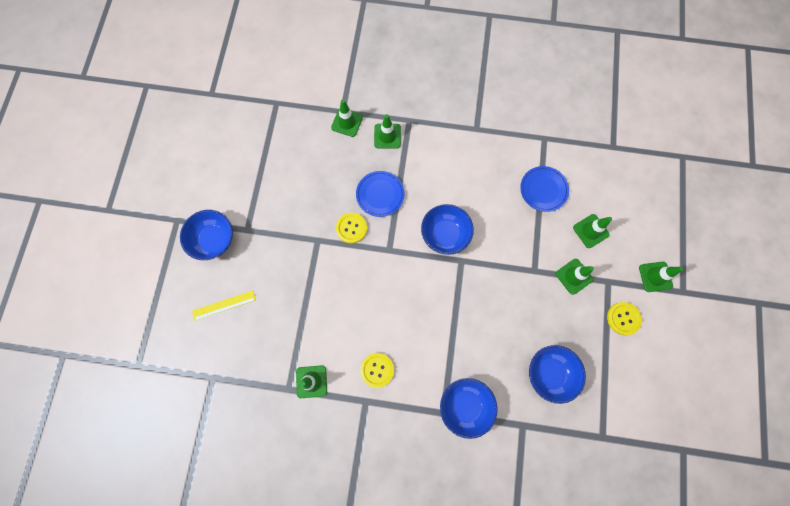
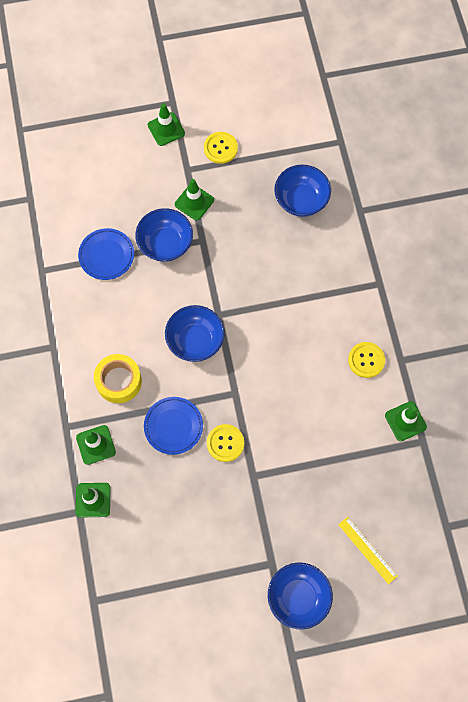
camera: 110 degrees left, 5 degrees down
blue bowl [440,378,498,439] -> blue bowl moved to [135,208,193,262]
green traffic cone [573,214,612,248] -> none
none -> yellow tape [94,354,142,403]

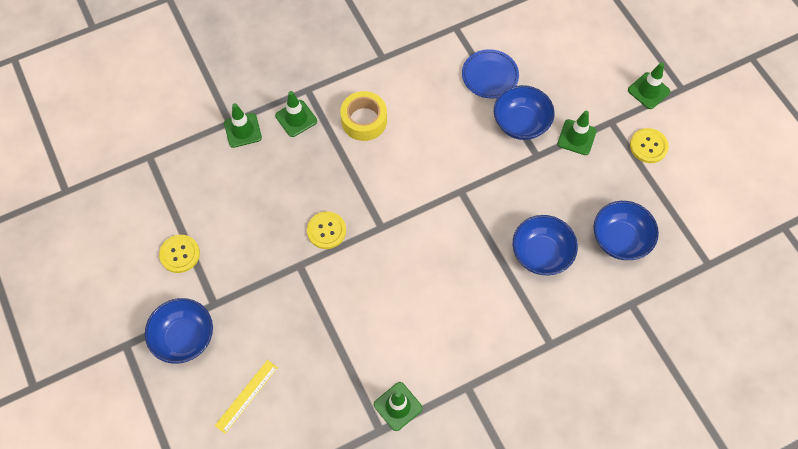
camera: 75 degrees right, 5 degrees down
blue plate [144,397,203,455] -> none
blue bowl [165,305,225,362] -> blue bowl moved to [513,215,578,275]
yellow button [348,342,385,378] -> yellow button moved to [159,235,200,273]

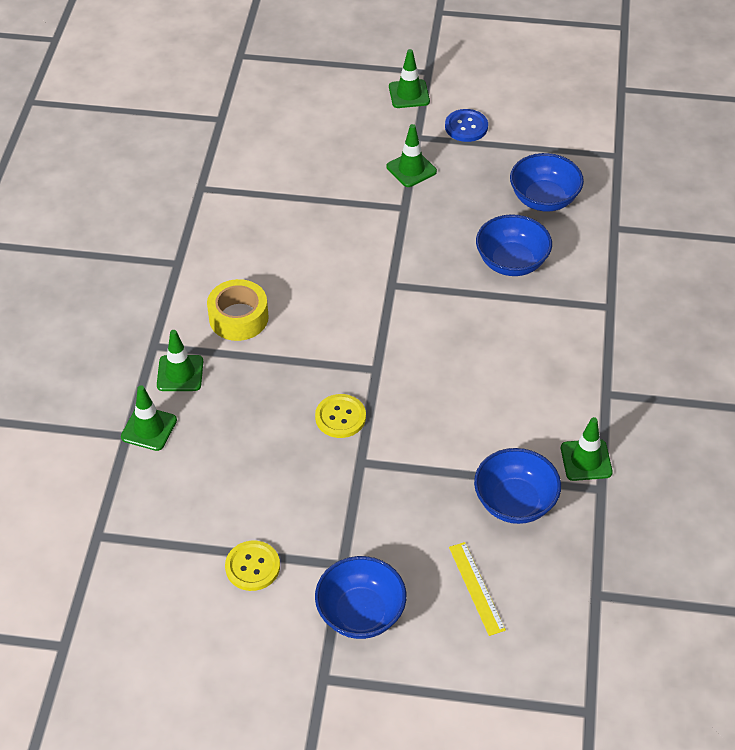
camera: 55 degrees left, 15 degrees down
blue plate [462,49,519,98] -> none
blue bowl [494,85,555,140] -> blue bowl moved to [474,448,561,524]
yellow button [630,128,669,163] -> blue button [445,109,488,142]

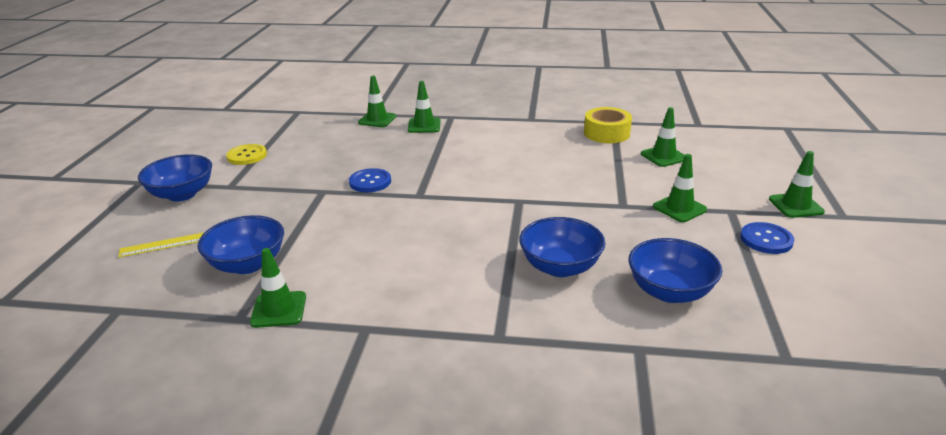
camera: 90 degrees right, 20 degrees down
yellow tape [207,279,269,341] -> yellow tape moved to [584,107,632,143]
yellow button [315,394,366,438] -> blue button [349,168,391,192]
none -> green traffic cone [641,107,685,167]

